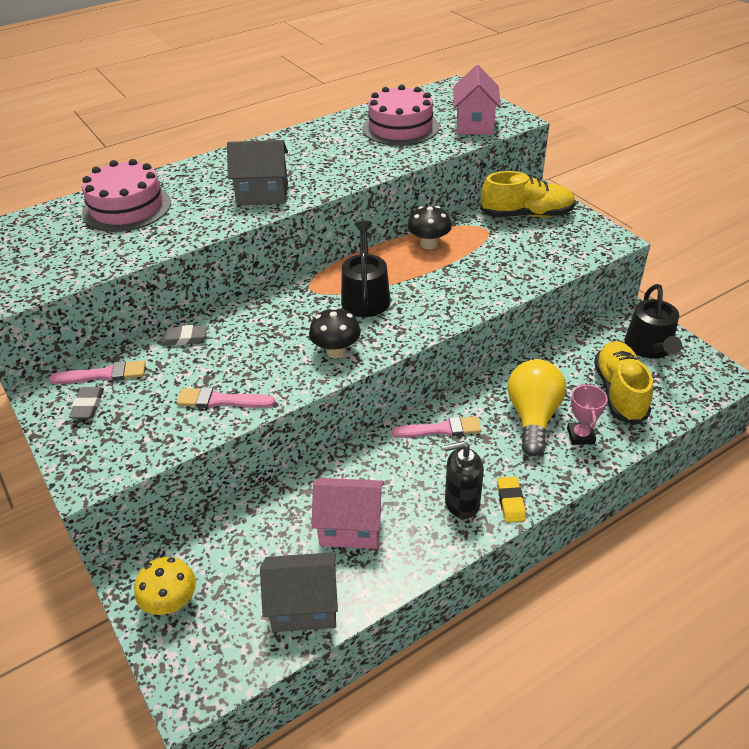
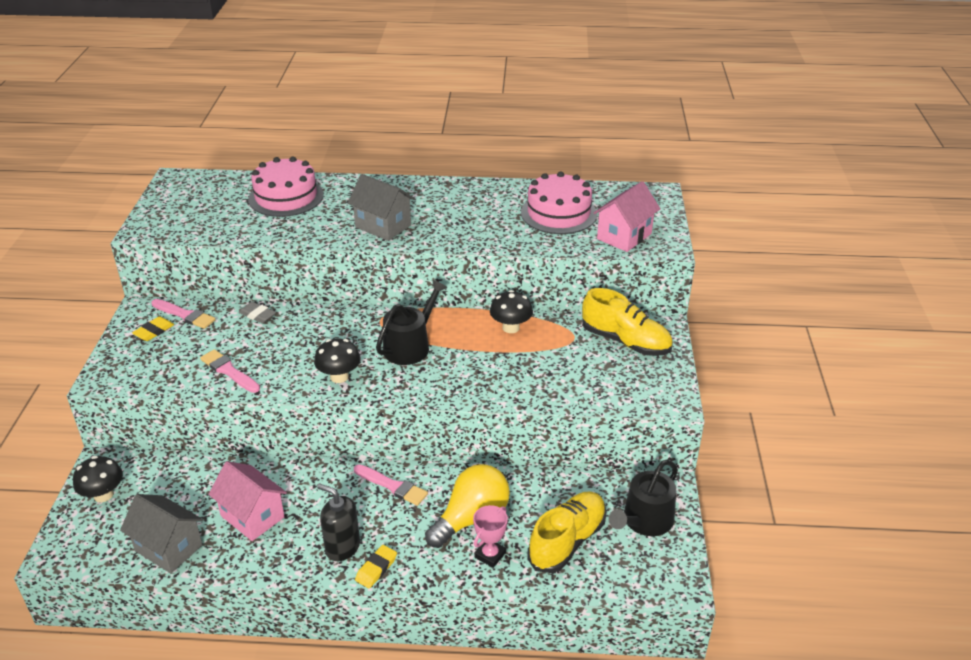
camera: 35 degrees right, 5 degrees down
grey eraser [69,387,104,419] -> yellow eraser [132,316,174,341]
yellow mushroom [134,557,196,615] -> black mushroom [73,456,123,502]

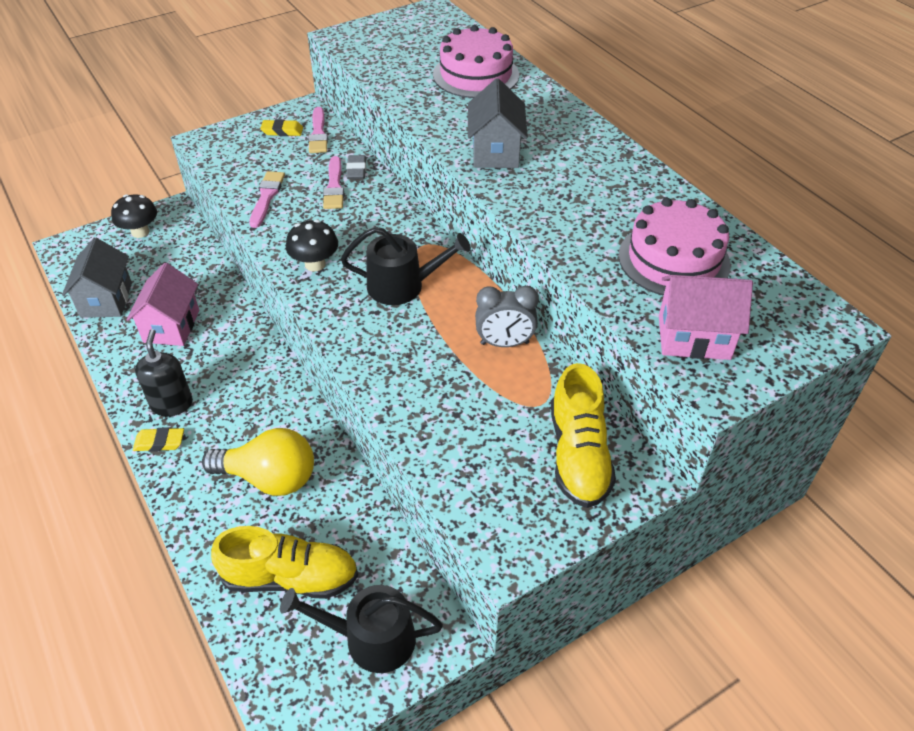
camera: 55 degrees right, 10 degrees up
pink brush [354,464,428,506] -> pink brush moved to [323,156,344,209]
pink trophy [473,505,508,568] -> none
black mushroom [490,290,533,333] -> grey clock [475,286,539,347]

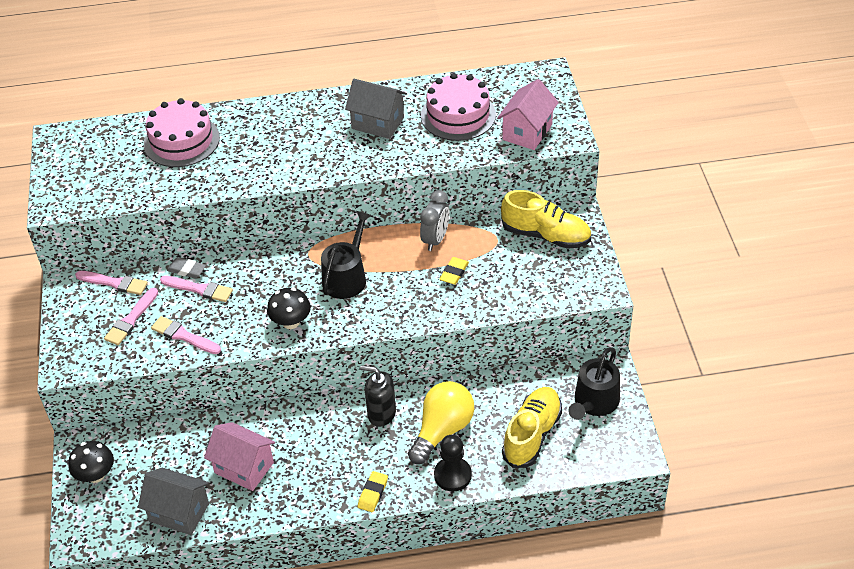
camera: 65 degrees left, 0 degrees up
black soap dispenser [135,329,193,416] -> black soap dispenser moved to [360,365,396,427]
yellow eraser [260,119,303,136] -> yellow eraser moved to [440,257,469,285]
grey house [468,78,528,168] -> grey house moved to [345,79,407,139]
none -> pink brush [104,288,158,345]
none -> black pawn [434,435,472,492]

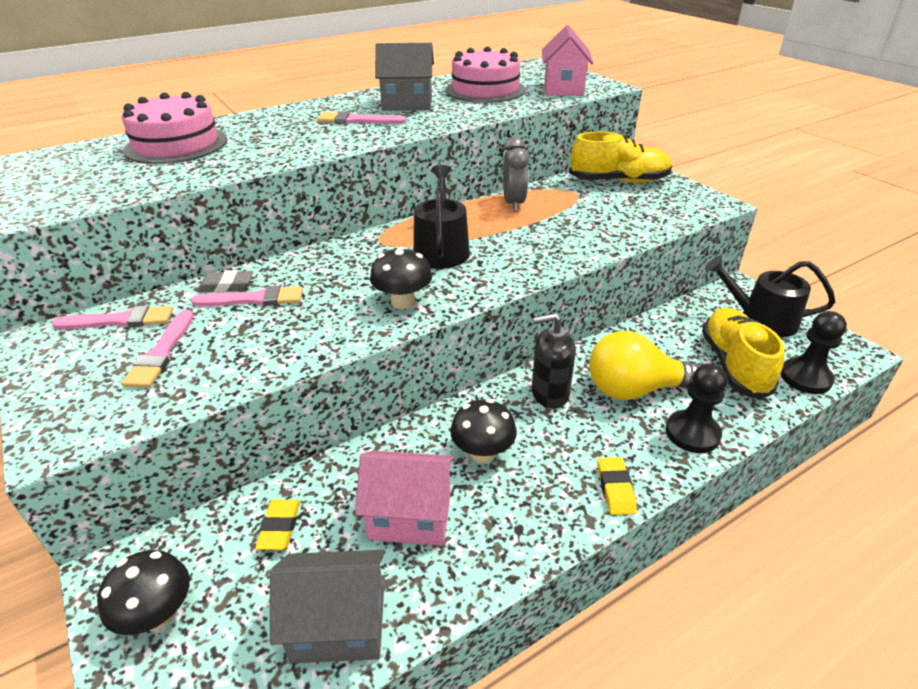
camera: 25 degrees left, 10 degrees down
pink brush [151,316,221,354] -> pink brush moved to [317,111,406,124]
yellow light bulb [408,381,474,464] -> yellow light bulb turned 105 degrees counterclockwise [589,331,702,400]
yellow eraser [440,257,469,285] -> yellow eraser moved to [255,500,300,550]
black watering can [568,347,620,420] -> black watering can turned 105 degrees clockwise [705,256,836,337]
none -> black mushroom [450,399,517,463]
none -> black pawn [781,311,847,394]

